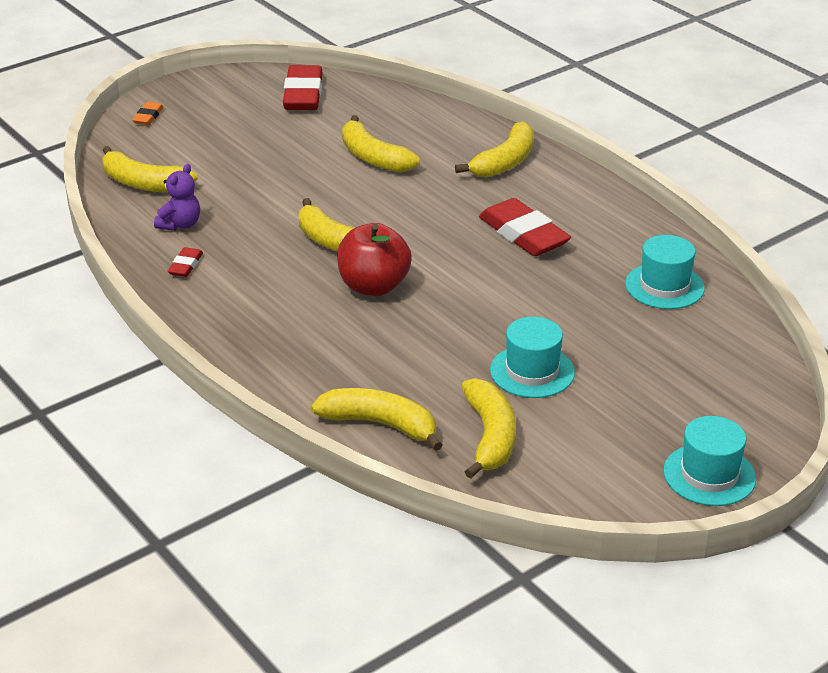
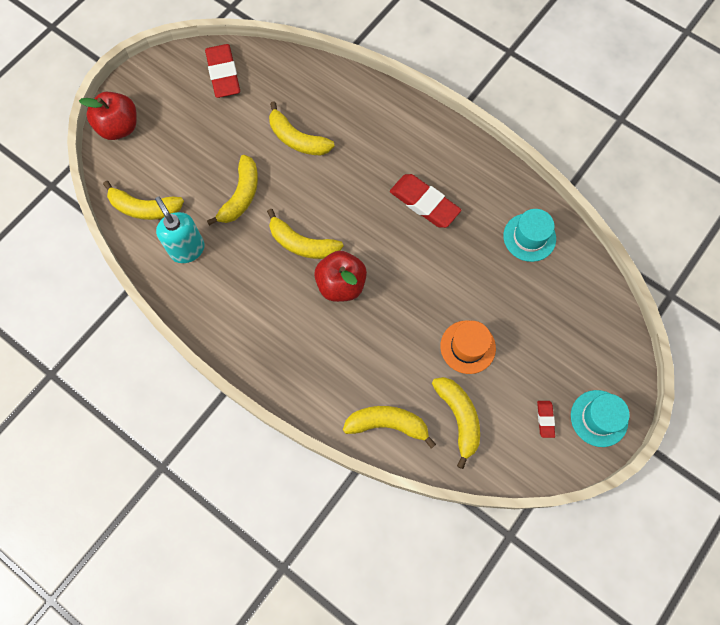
camera: 15 degrees left, 35 degrees up
orange eraser [132,102,164,125] -> red apple [79,92,137,140]
purple teddy bear [154,164,200,231] -> turquoise soap dispenser [155,196,205,263]
red eraser [168,247,203,277] -> red eraser moved to [537,401,555,438]
yellow banana [455,121,534,177] -> yellow banana moved to [207,155,258,225]
turquoise hat [490,317,575,398] -> orange hat [440,320,496,374]

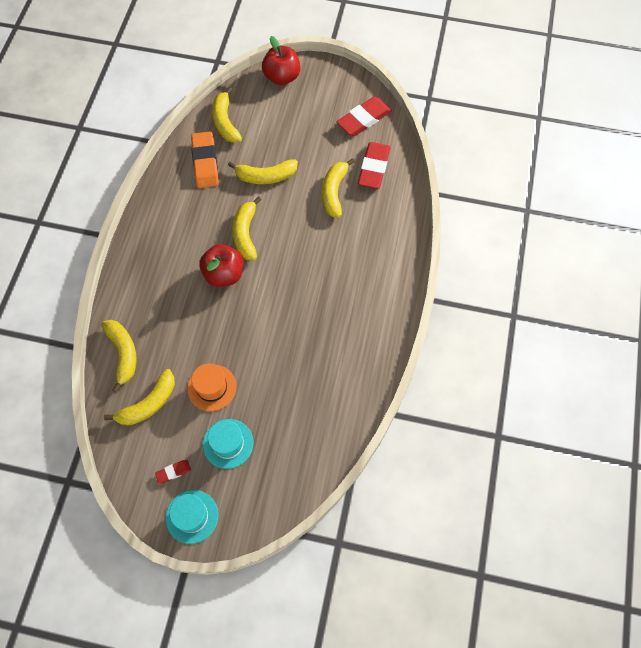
camera: 65 degrees right, 5 degrees down
turquoise soap dispenser [155,196,205,263] -> orange eraser [191,132,219,188]
red eraser [390,174,461,228] -> red eraser moved to [358,142,391,189]
turquoise hat [503,209,556,262] -> turquoise hat moved to [203,419,253,469]

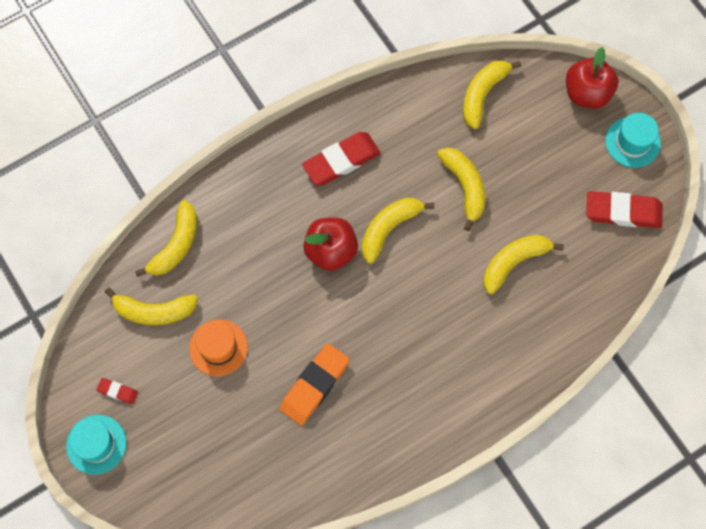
camera: 45 degrees right, 5 degrees up
orange eraser [191,132,219,188] -> orange eraser moved to [279,343,350,426]
turquoise hat [203,419,253,469] -> turquoise hat moved to [605,113,661,168]
yellow banana [228,159,298,184] -> yellow banana turned 150 degrees counterclockwise [437,147,485,231]
red eraser [358,142,391,189] -> red eraser moved to [302,132,381,185]

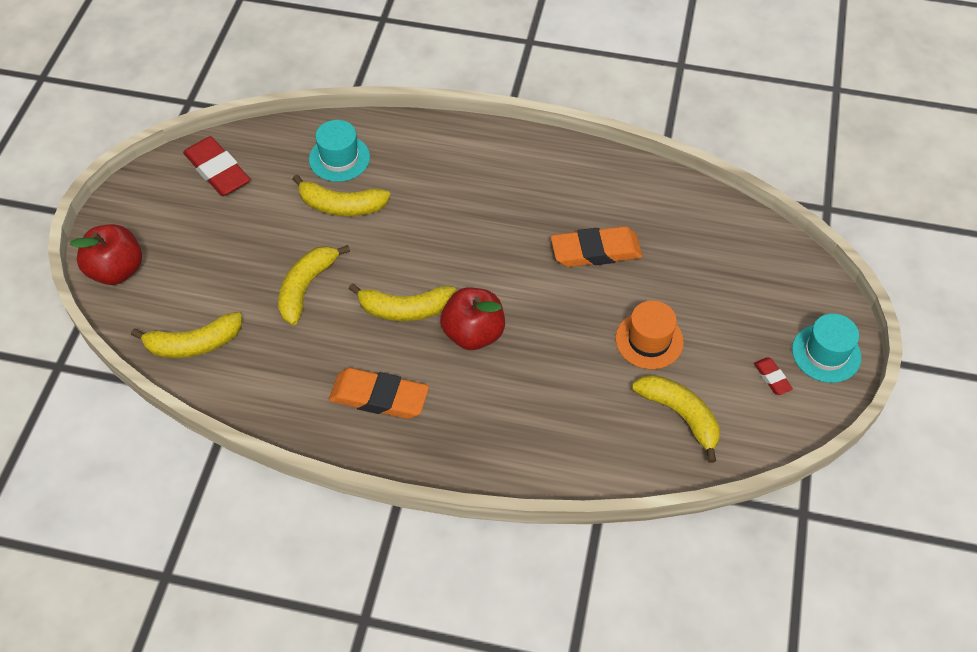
camera: 135 degrees left, 15 degrees down
yellow banana [135,200,197,277] -> none
red eraser [302,132,381,185] -> orange eraser [329,368,429,419]
turquoise hat [605,113,661,168] -> turquoise hat moved to [309,120,370,182]

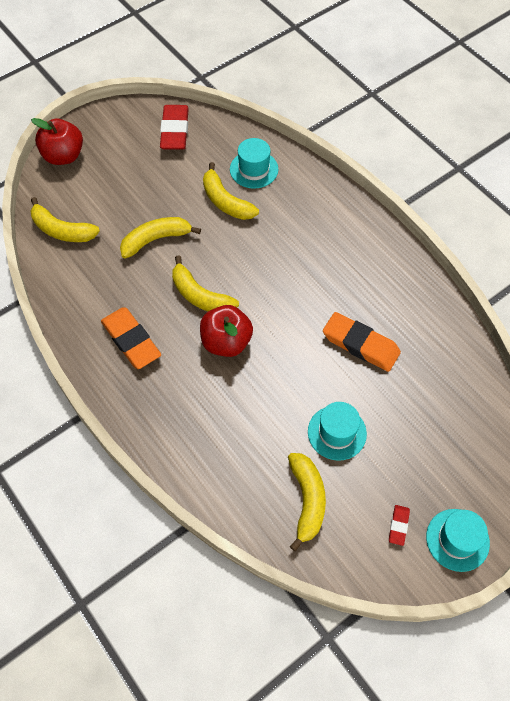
camera: 40 degrees right, 5 degrees up
orange hat [615,301,684,369] -> turquoise hat [308,402,367,461]

